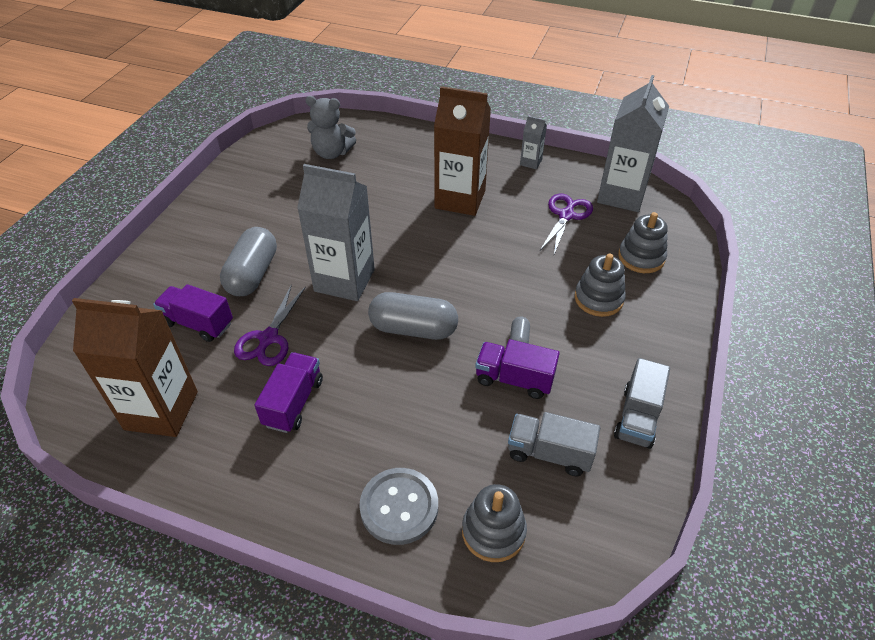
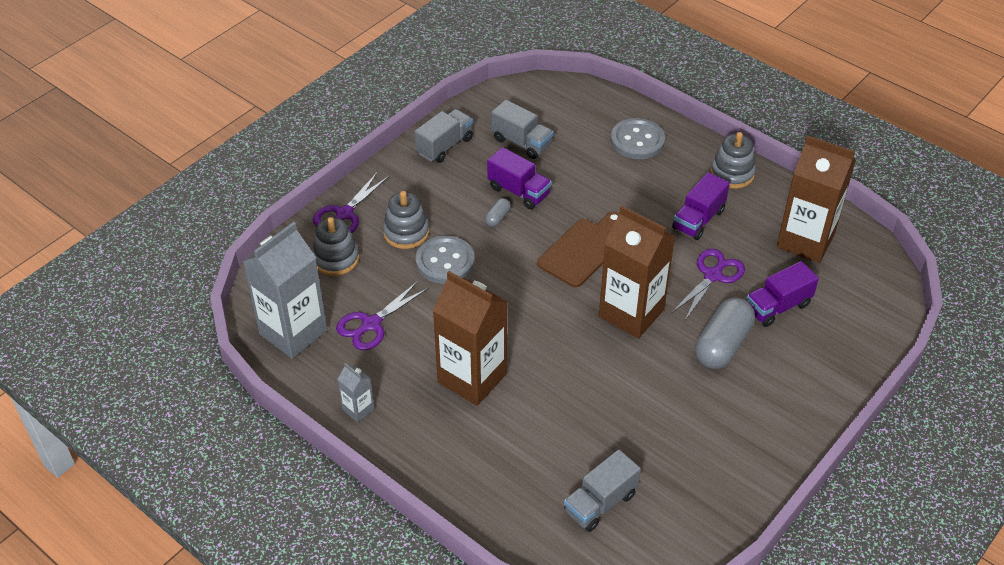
camera: 160 degrees left, 0 degrees up
purple truck [153,284,233,342] -> purple truck turned 105 degrees clockwise [746,261,819,327]
grey carton [297,164,375,301] -> brown carton [599,206,676,339]
grey teddy bear [305,96,356,159] -> grey truck [564,450,641,532]
grey capsule [368,292,458,340] -> brown cutting board [537,211,619,287]
grey stacking toy [462,484,527,562] -> grey stacking toy moved to [711,132,756,189]
none -> purple scissors [313,173,389,234]
none -> grey button [416,236,474,284]

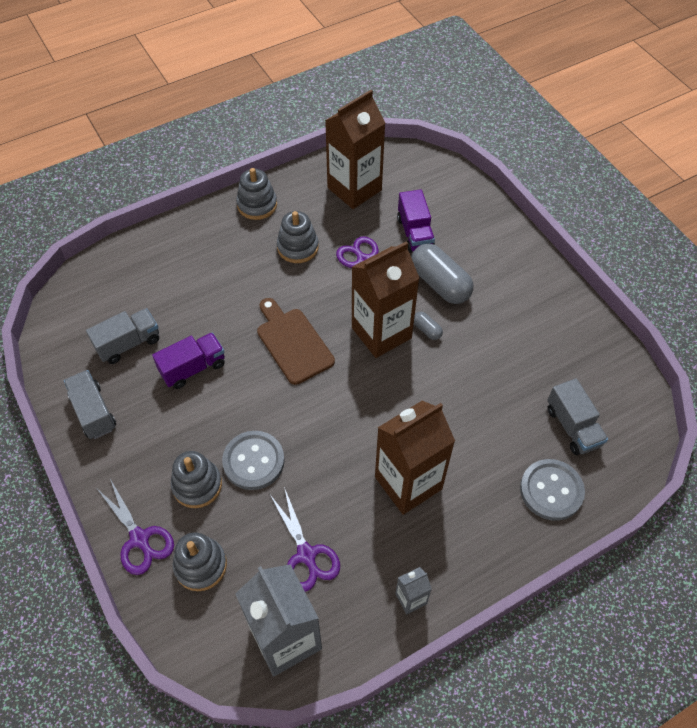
camera: 70 degrees left, 10 degrees up
grey capsule [485,198,511,227] -> grey capsule moved to [414,312,443,340]
grey button [611,118,665,159] -> grey button moved to [520,459,585,521]
purple truck [672,172,730,240] -> grey stacking toy [277,211,319,263]

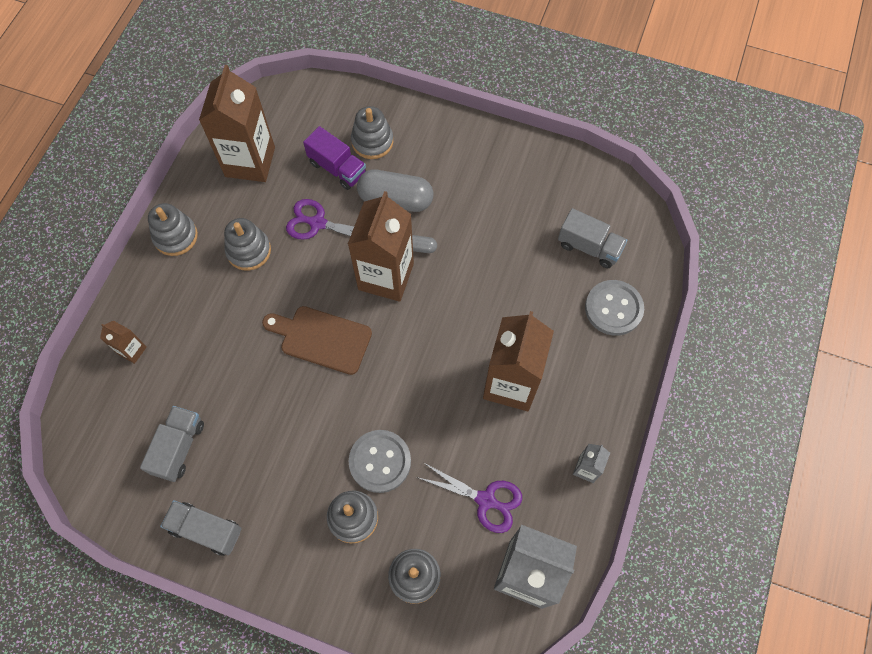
camera: 40 degrees left, 10 degrees up
purple scissors [97,479,174,575] -> none
purple truck [152,332,225,389] -> none
none -> brown carton [100,321,147,364]
none -> grey stacking toy [351,106,393,159]

